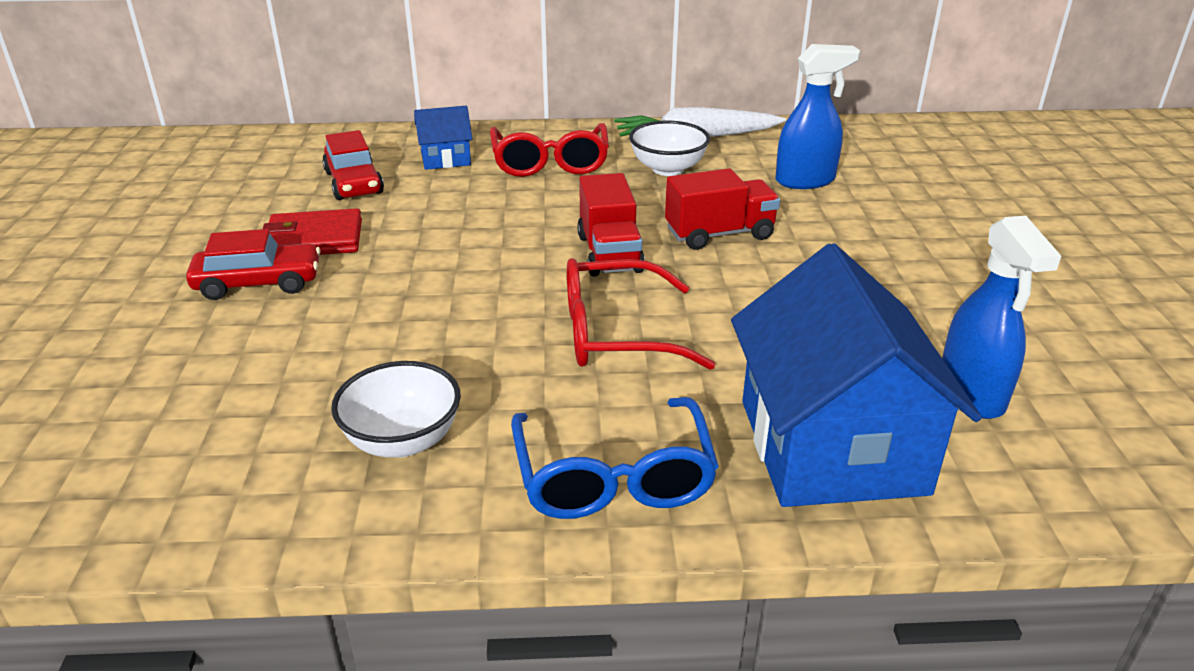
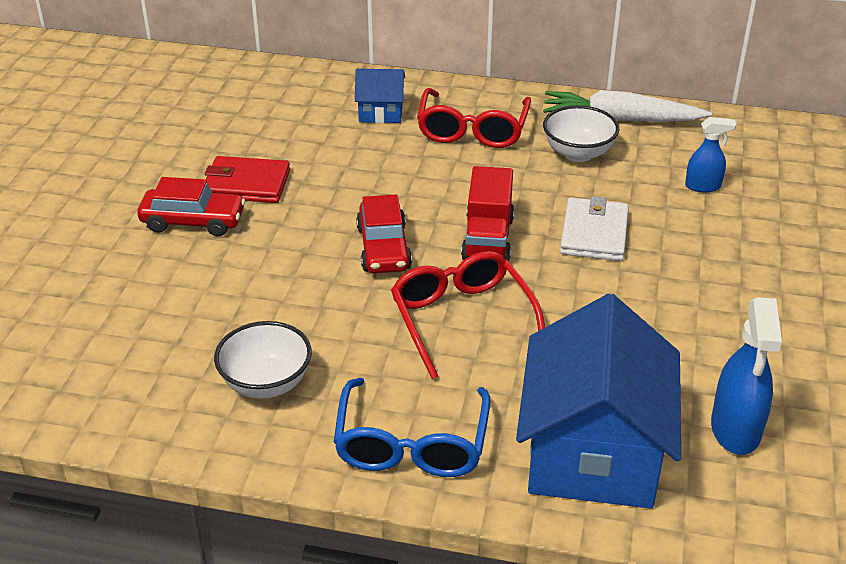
camera: 15 degrees right, 5 degrees up
red car [322,130,384,200] -> red car moved to [356,194,412,273]
red glasses [567,258,716,370] -> red glasses turned 60 degrees clockwise [391,251,545,379]
red truck [665,168,780,250] -> white wallet [560,196,629,261]
blue spray bottle [775,44,860,189] -> blue spray bottle [685,117,736,192], size x0.60

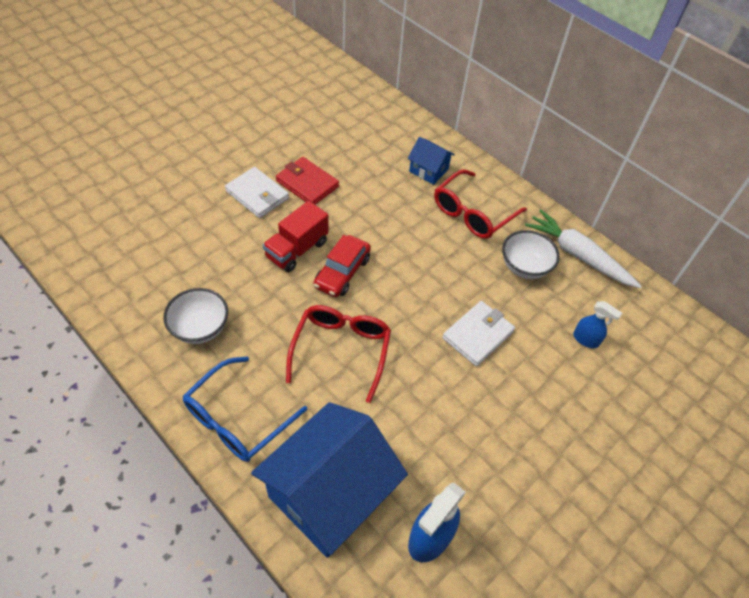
camera: 30 degrees right, 15 degrees up
red car [137,177,245,237] -> white wallet [225,167,289,218]
red truck [461,166,514,261] -> red truck moved to [263,201,329,272]

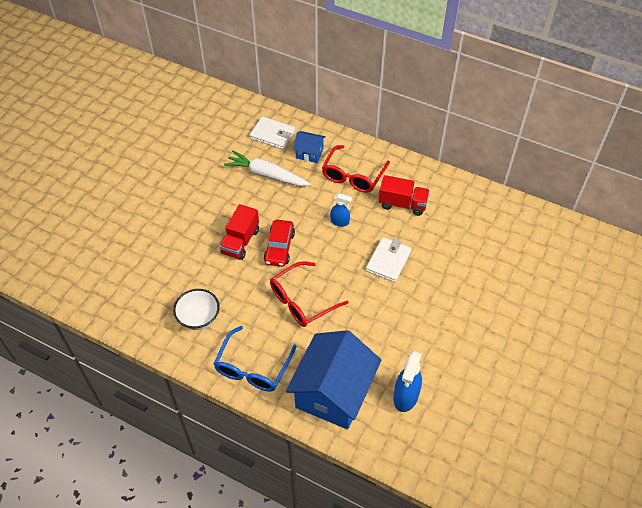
camera: 15 degrees left, 0 degrees up
white wallet [225,167,289,218] -> white wallet moved to [249,116,295,149]
red wallet [276,157,339,205] -> none
red glasses [286,305,391,403] -> red glasses turned 120 degrees counterclockwise [270,261,349,327]
white bowl [502,230,560,279] -> red truck [379,175,430,216]
white carrot [525,209,642,288] -> white carrot moved to [224,151,311,186]
blue spray bottle [573,301,622,348] -> blue spray bottle moved to [330,193,352,227]

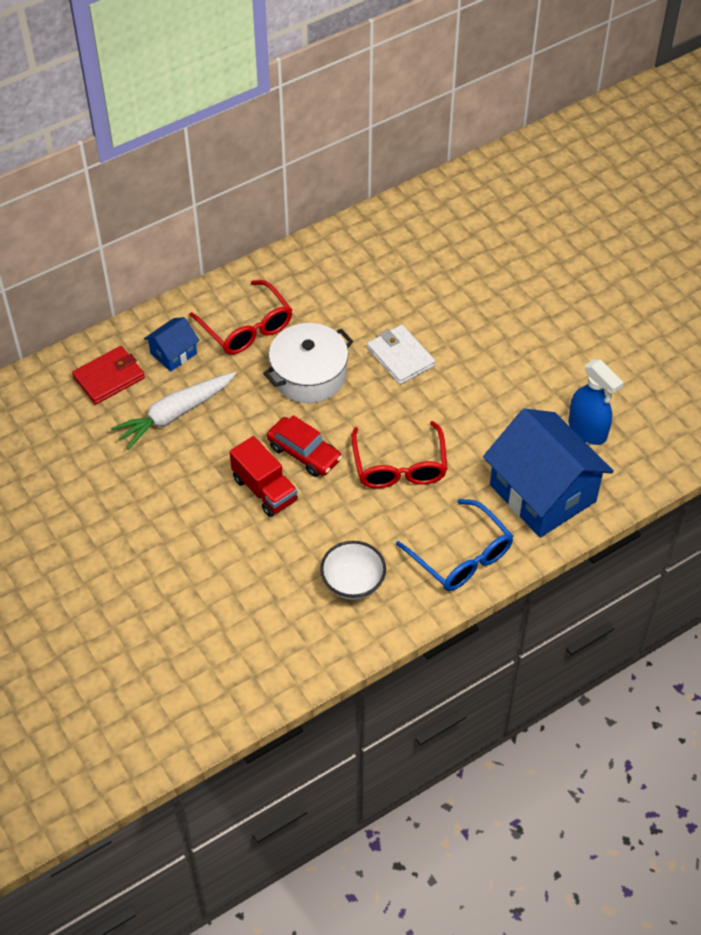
camera: 60 degrees left, 0 degrees up
white wallet [249,116,295,149] -> red wallet [72,346,145,405]
blue spray bottle [330,193,352,227] -> white pot [263,323,353,403]
red truck [379,175,430,216] -> none

